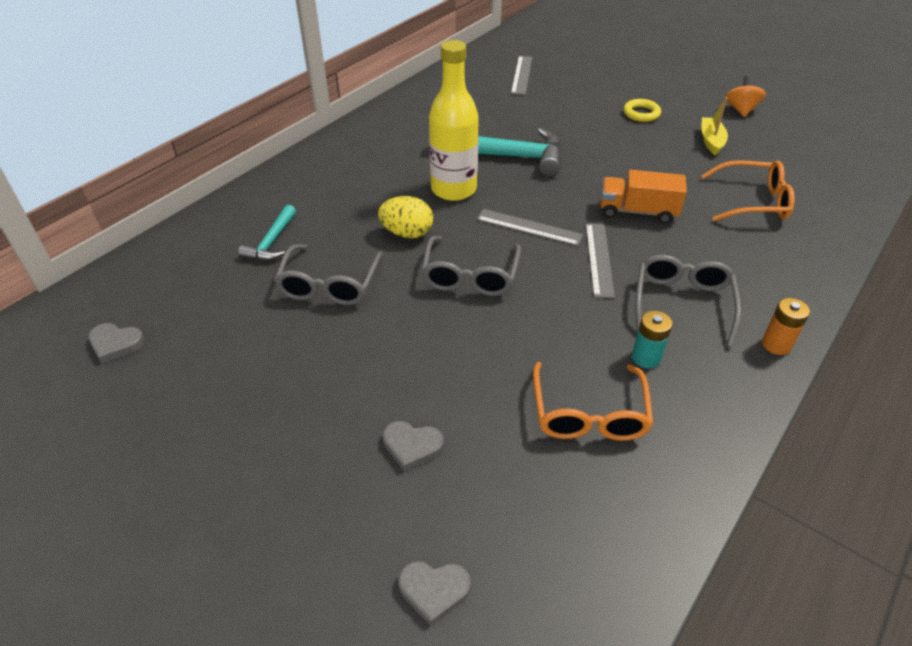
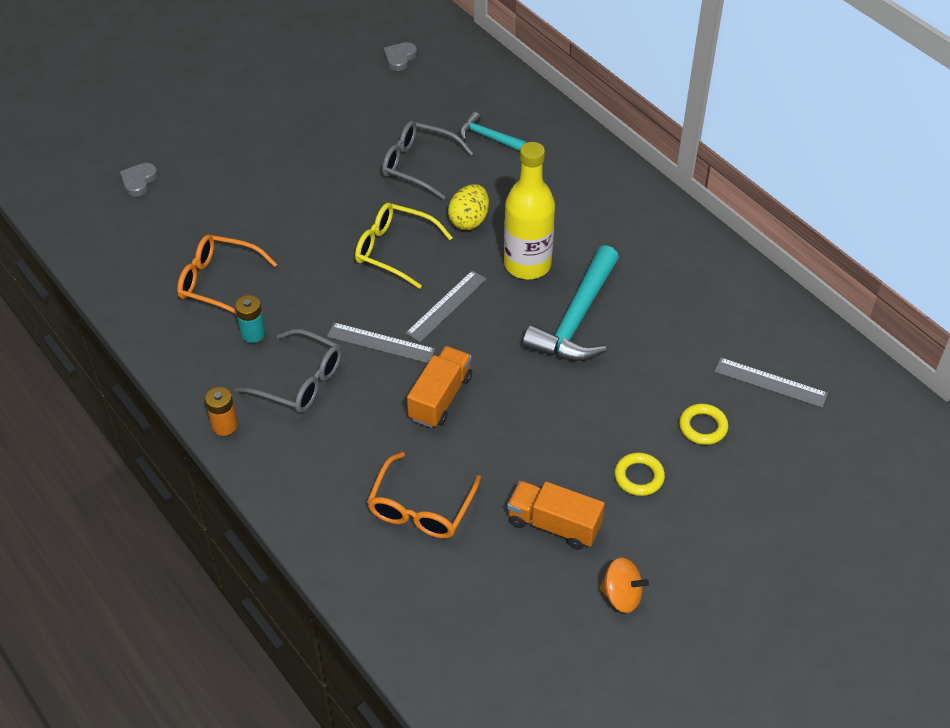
camera: 105 degrees right, 5 degrees up
grey heart [383,421,444,471] -> none
grey glasses [421,236,521,296] -> yellow glasses [355,203,453,289]
yellow boat [701,97,728,155] -> orange truck [507,481,605,550]
none -> yellow ring [679,404,728,445]

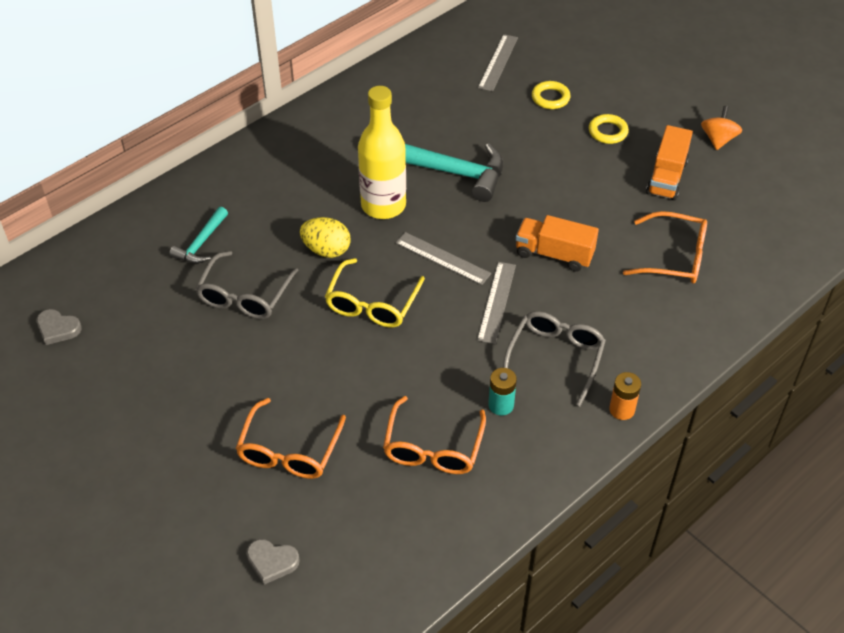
camera: 95 degrees left, 0 degrees up
none -> orange glasses [235,398,346,479]

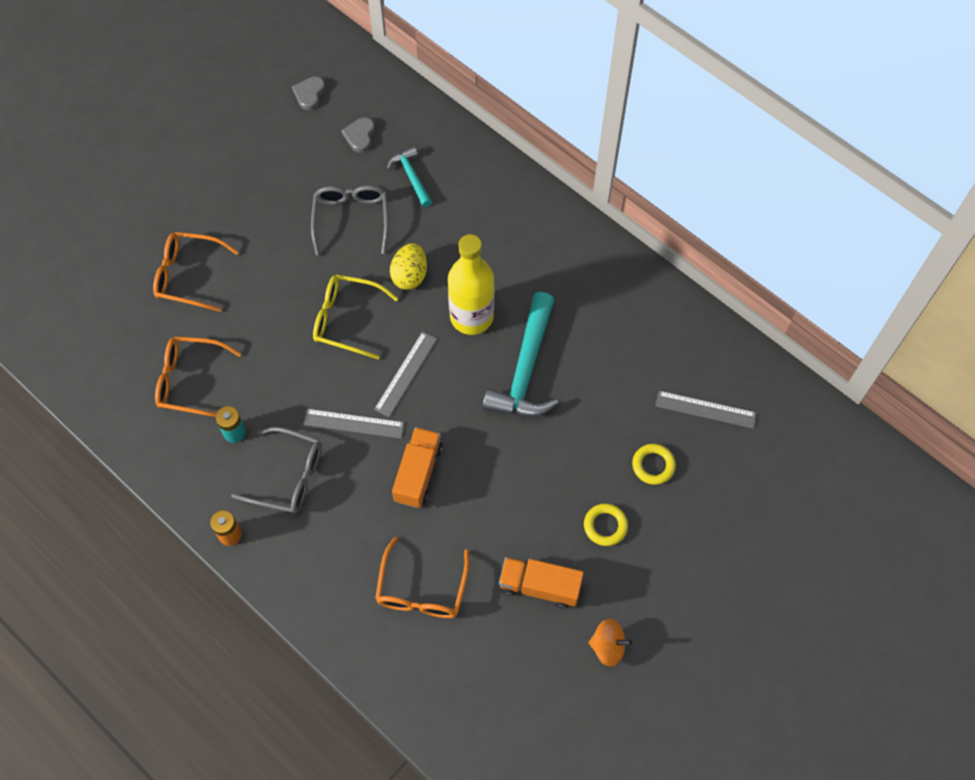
camera: 85 degrees right, 15 degrees up
turquoise hammer [169,207,228,264] -> turquoise hammer turned 45 degrees clockwise [386,146,432,207]
grey glasses [195,251,298,319] -> grey glasses turned 75 degrees clockwise [311,185,388,255]
grey heart [246,539,300,585] -> grey heart moved to [341,117,375,153]

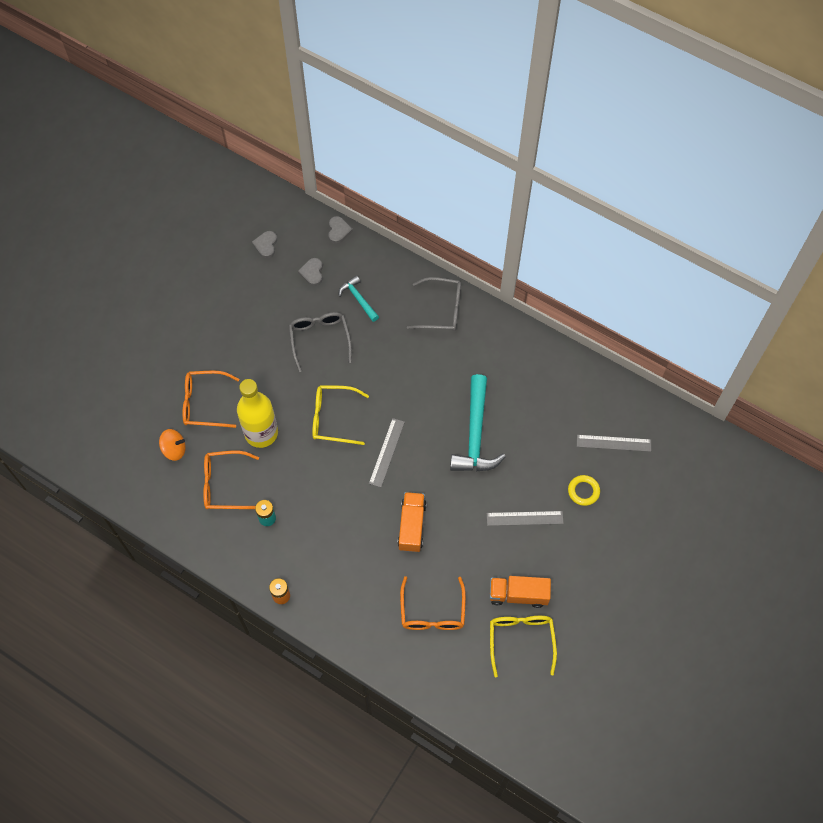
camera: 10 degrees left, 0 degrees up
grey glasses [231,427,322,514] -> grey glasses moved to [407,277,461,331]
grey ruler [303,409,404,439] -> grey ruler moved to [487,511,564,526]
yellow egg [390,243,427,290] -> none
yellow bottle [448,234,494,335] -> yellow bottle moved to [237,379,278,448]
yellow ring [584,504,628,546] -> none
orange spinning top [589,619,632,667] -> orange spinning top moved to [159,429,186,461]
none -> grey heart [328,216,353,244]
none -> yellow glasses [490,616,557,677]

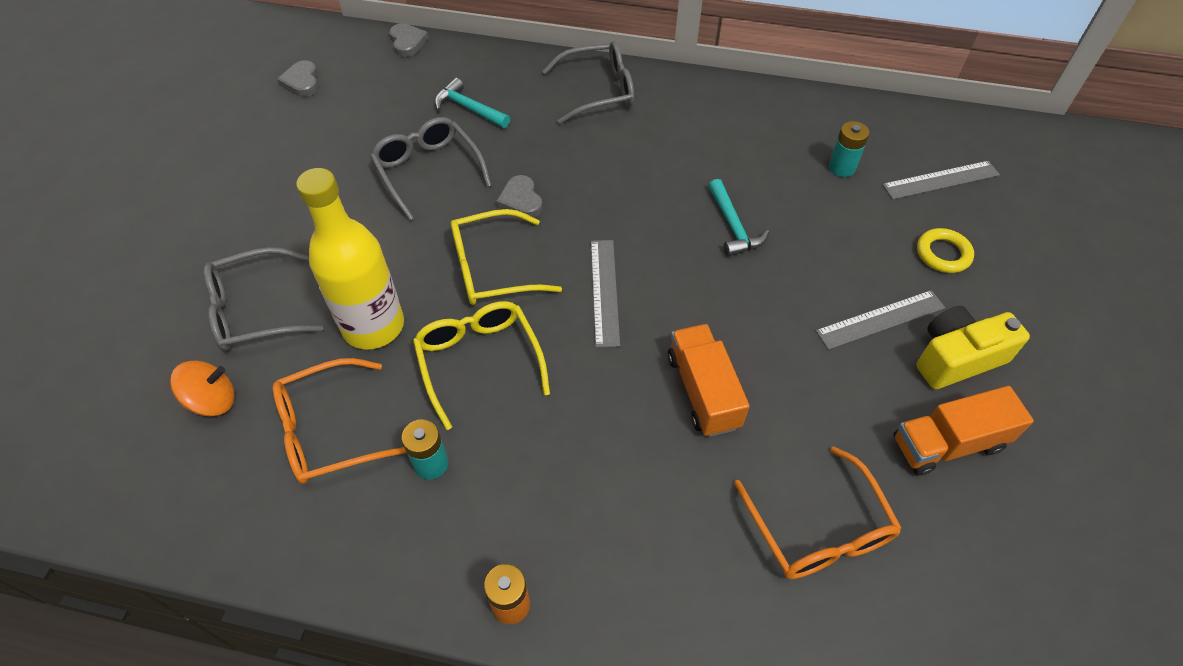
camera: 20 degrees left, 10 degrees down
orange glasses [182,371,239,428] -> grey glasses [203,247,323,351]
grey heart [298,258,323,286] -> grey heart moved to [496,175,543,218]
turquoise hammer [450,374,506,472] -> turquoise hammer [708,179,769,257], size x0.53
yellow glasses [490,616,557,677] -> yellow glasses moved to [413,301,550,430]
none -> turquoise battery [829,121,869,177]
none -> yellow camera [916,306,1030,390]

